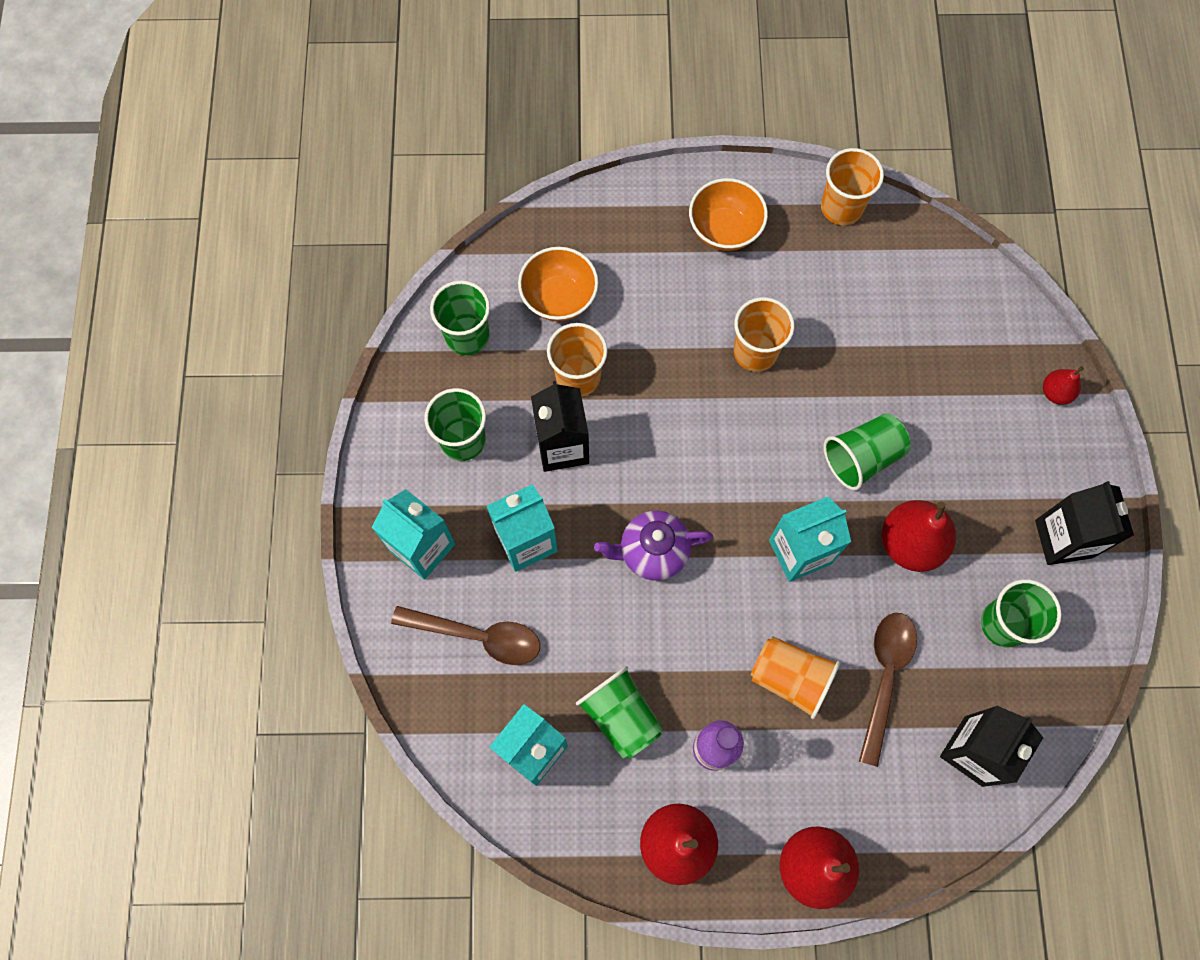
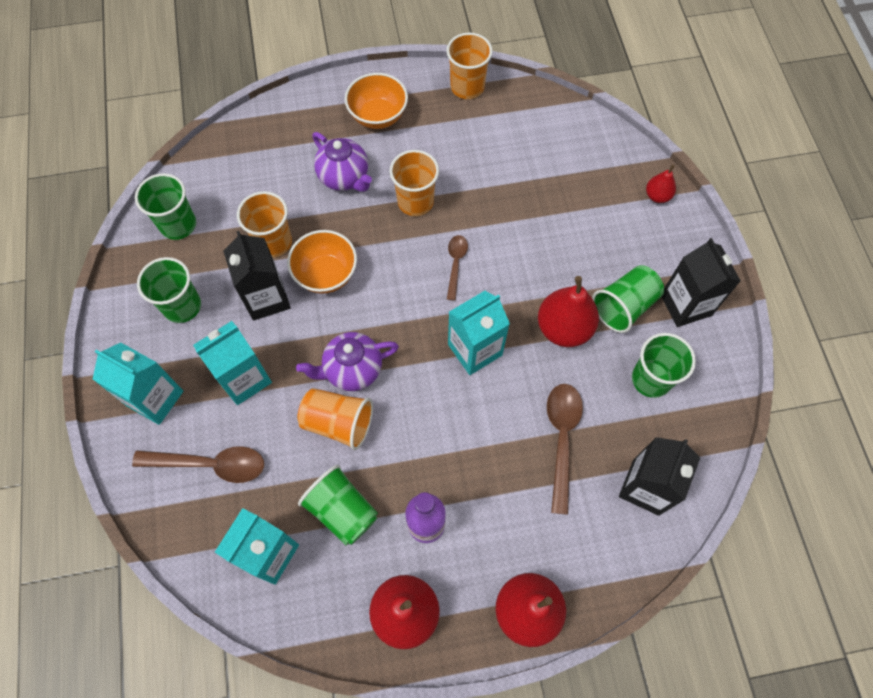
camera: 10 degrees left, 5 degrees down
orange bowl [518,247,598,321] -> orange bowl moved to [287,230,357,294]
orange cup [751,636,840,719] -> orange cup moved to [298,388,373,450]
green cup [824,413,910,490] -> green cup moved to [592,265,664,333]
none -> purple teapot [313,132,372,192]
none -> brown spoon [447,235,468,301]

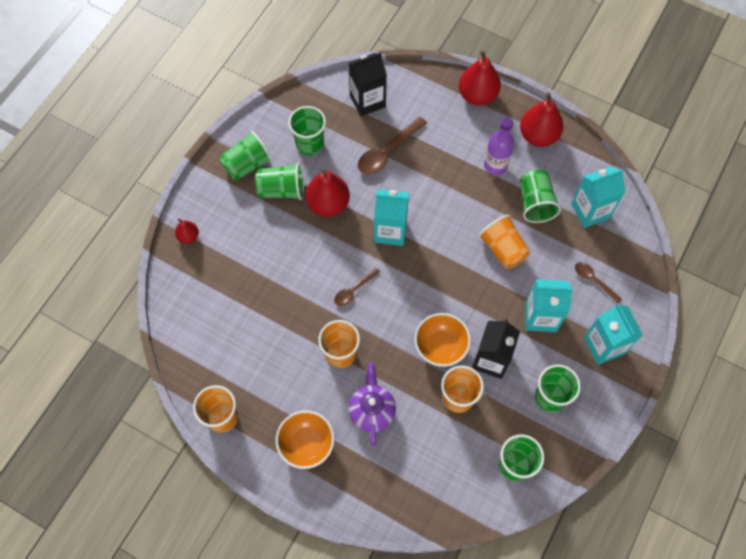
camera: 140 degrees left, 0 degrees up
brown spoon [132,446,264,483] -> brown spoon [575,262,622,304], size x0.60
purple teapot [296,332,399,391] -> none
black carton [662,238,741,327] -> green cup [220,131,272,181]

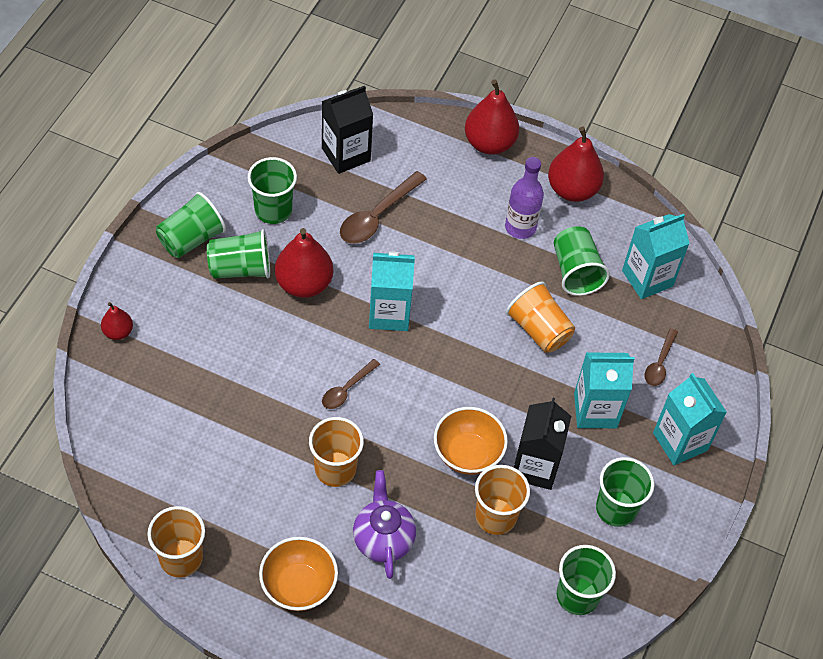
camera: 10 degrees left, 10 degrees down
brown spoon [575,262,622,304] -> brown spoon turned 105 degrees counterclockwise [645,328,678,386]

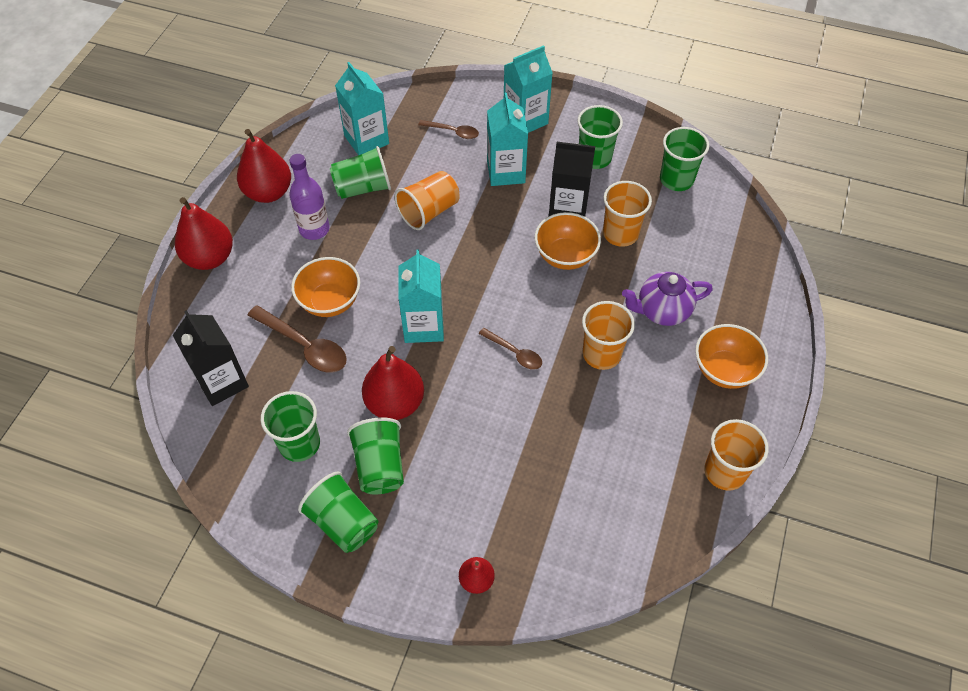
camera: 90 degrees left, 0 degrees up
none -> orange bowl [291,257,360,317]

